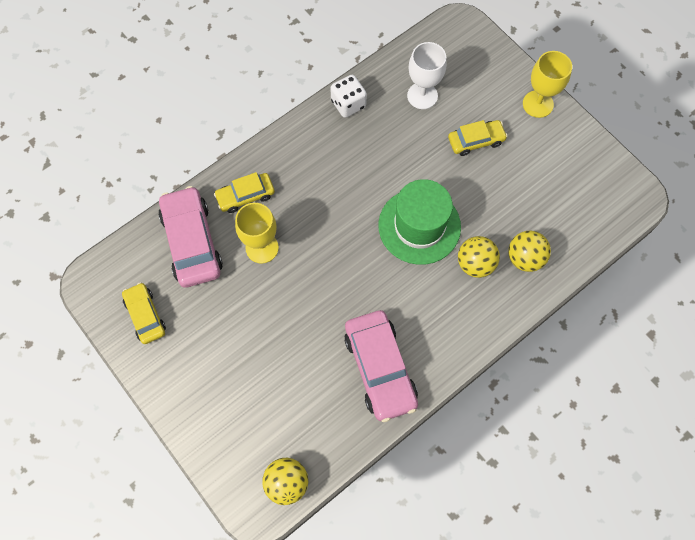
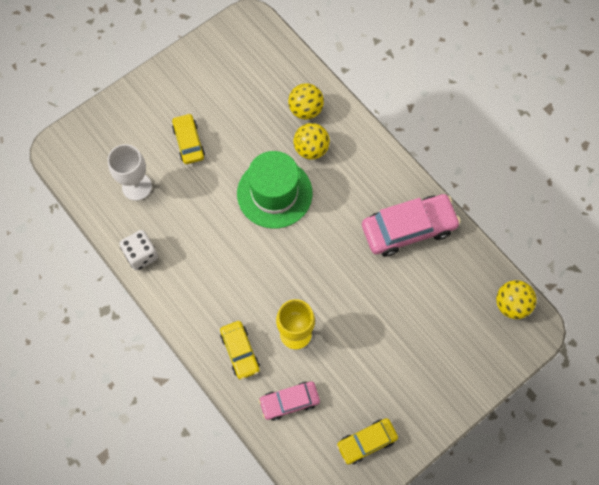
camera: 90 degrees left, 0 degrees up
pink car [159,186,223,288] -> pink car [259,382,320,421], size x0.58
yellow goblet [523,51,572,118] -> none

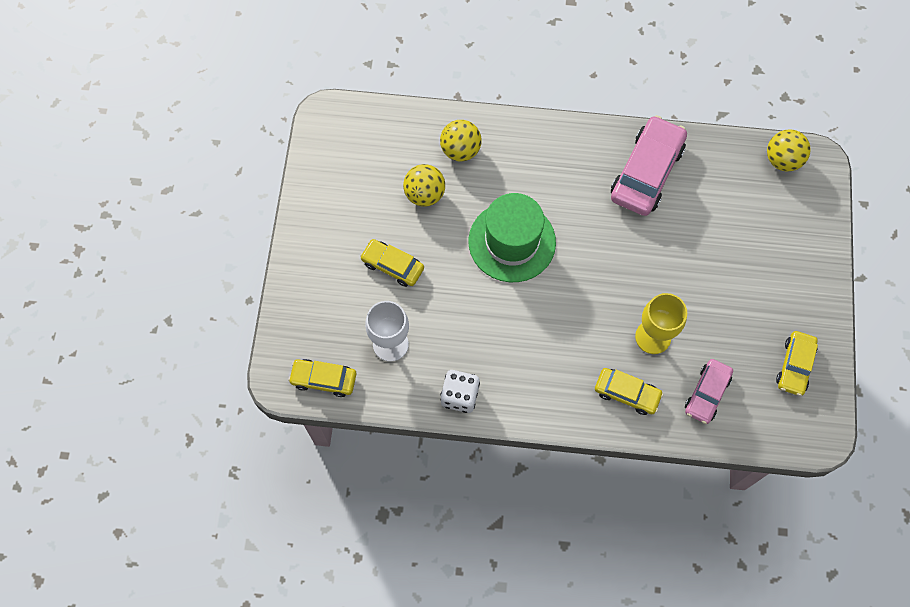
camera: 45 degrees left, 0 degrees up
yellow ball [293,123,330,160] -> yellow ball moved to [403,164,445,207]
none -> yellow car [288,359,357,397]

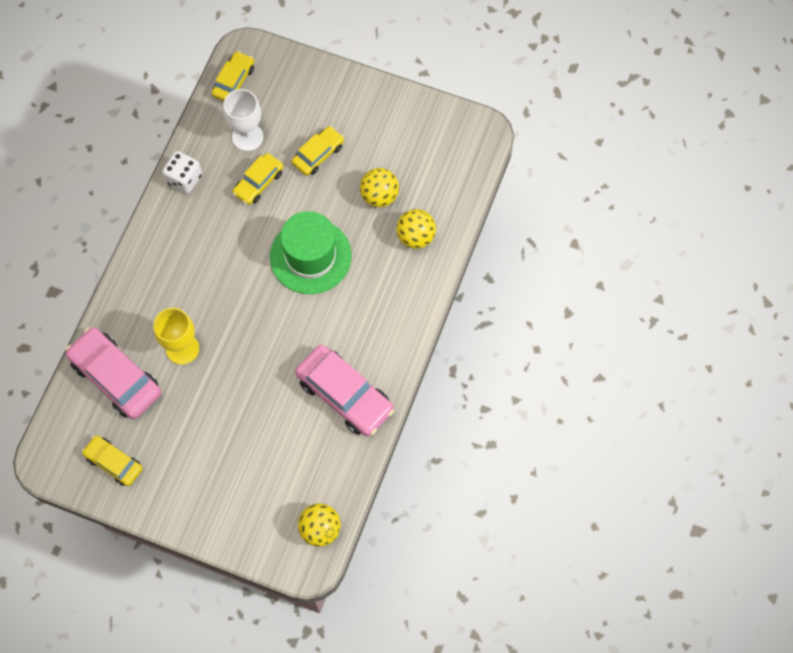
camera: 105 degrees right, 0 degrees up
yellow car [595,368,664,415] -> yellow car moved to [232,153,284,205]
pink car [685,359,733,424] -> pink car [65,327,161,419], size x1.72

